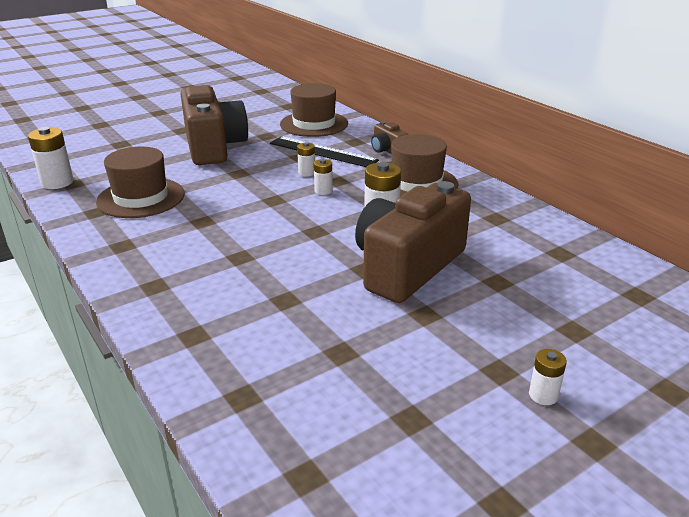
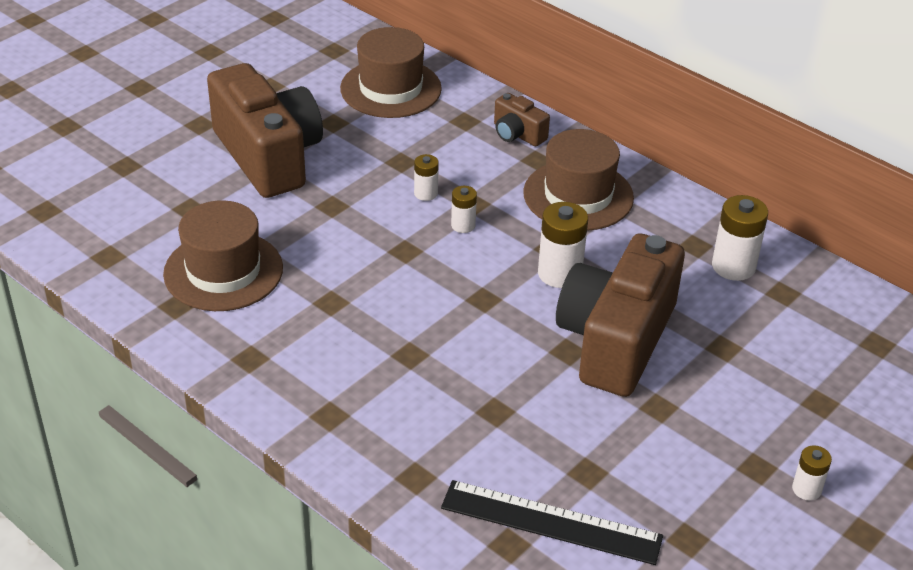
camera: 15 degrees left, 10 degrees up
white battery [28,127,74,189] -> white battery moved to [712,195,768,281]
black ruler [270,136,379,167] -> black ruler moved to [441,480,663,565]

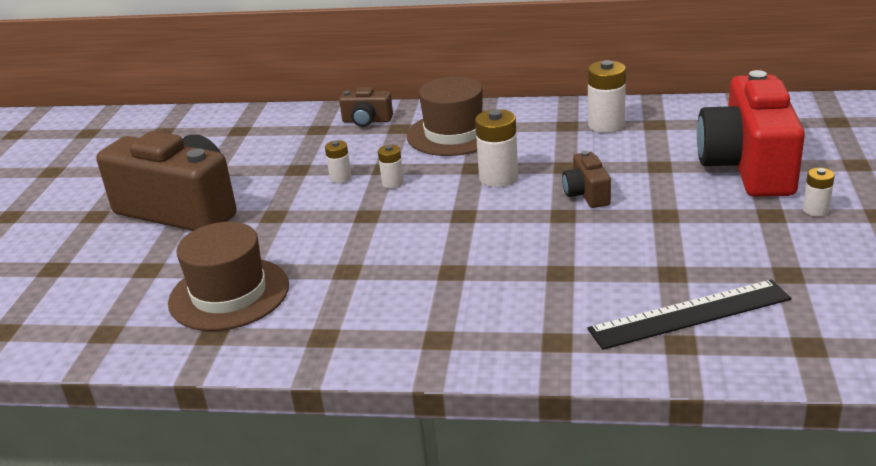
camera: 30 degrees left, 10 degrees down
brown hat [340,27,442,118] -> none
brown camera [556,234,685,397] -> brown camera [562,151,611,208], size x0.44
none -> red camera [697,70,805,197]

